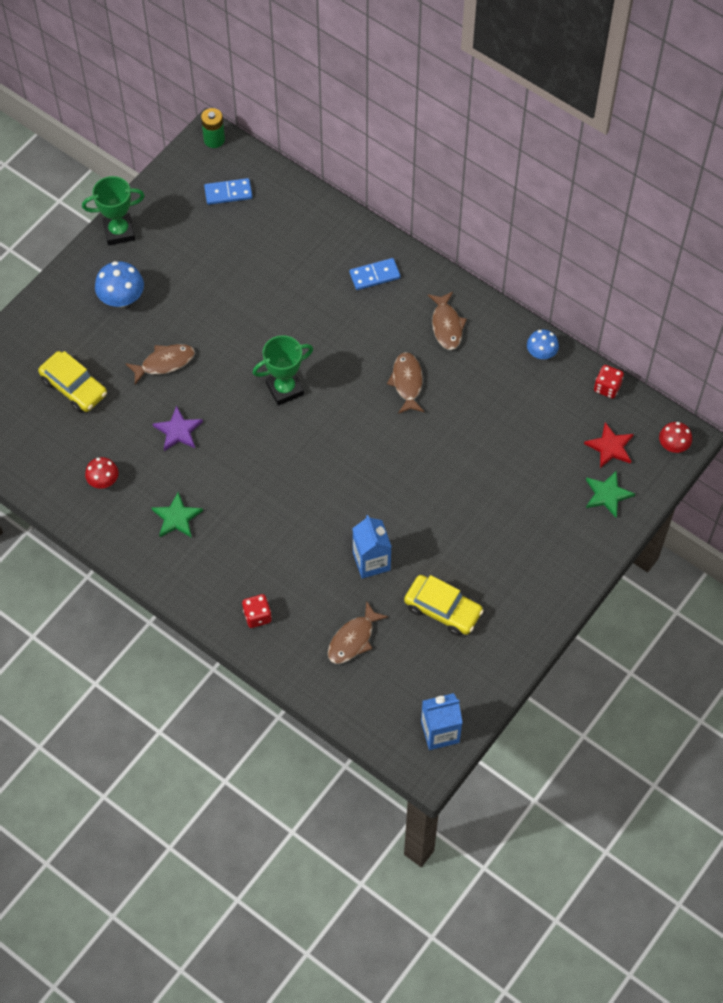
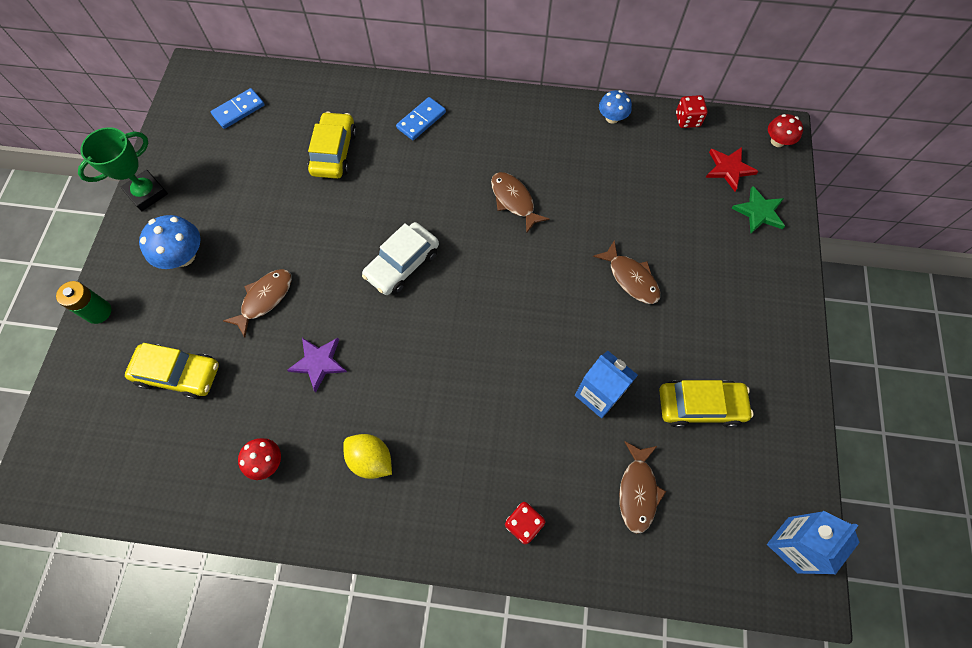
camera: 30 degrees left, 5 degrees up
green star [151,492,203,538] -> yellow lemon [343,434,392,479]
green battery [201,108,225,148] -> green battery moved to [56,281,112,324]
green trophy [253,335,313,406] -> white car [362,222,439,295]
brown fish [428,292,467,350] -> brown fish moved to [593,240,660,304]
none -> yellow car [308,112,357,179]

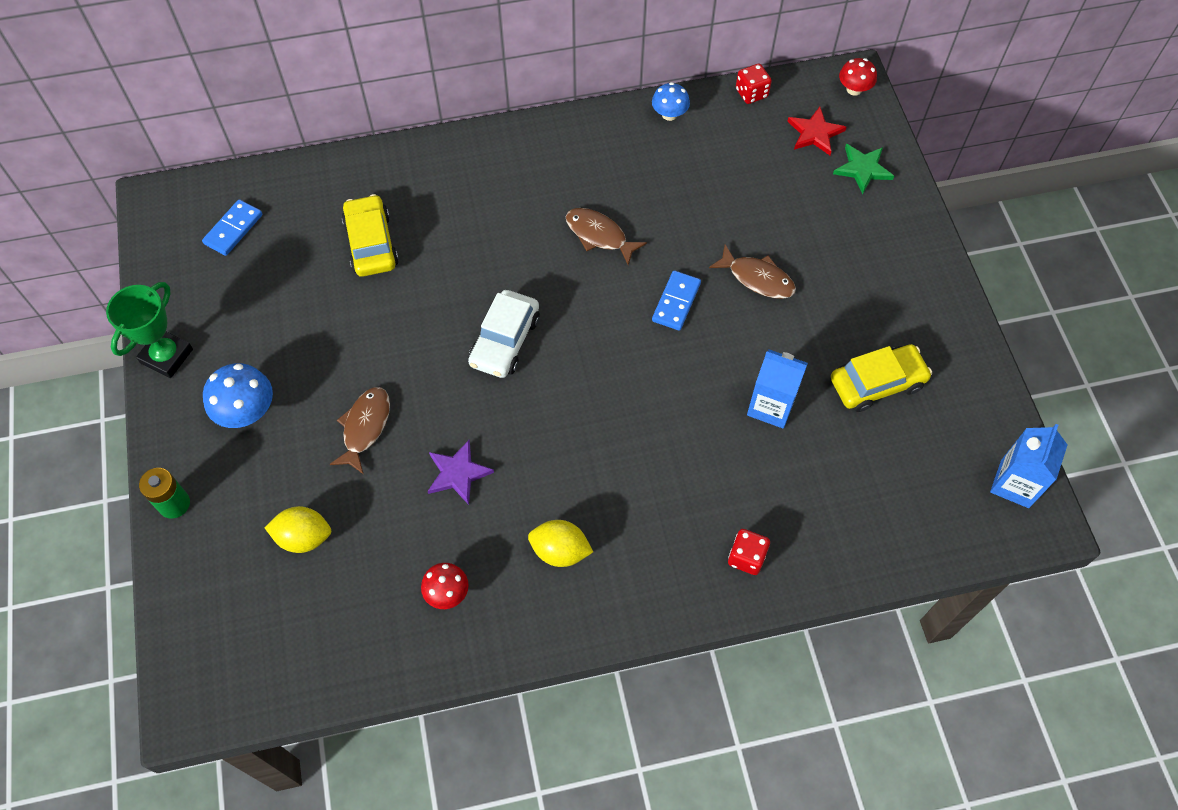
camera: 20 degrees left, 5 degrees down
yellow car [125,343,219,399] -> yellow lemon [265,506,331,553]
blue domino [396,97,446,140] -> blue domino moved to [652,271,701,331]
brown fish [619,441,666,534] -> none

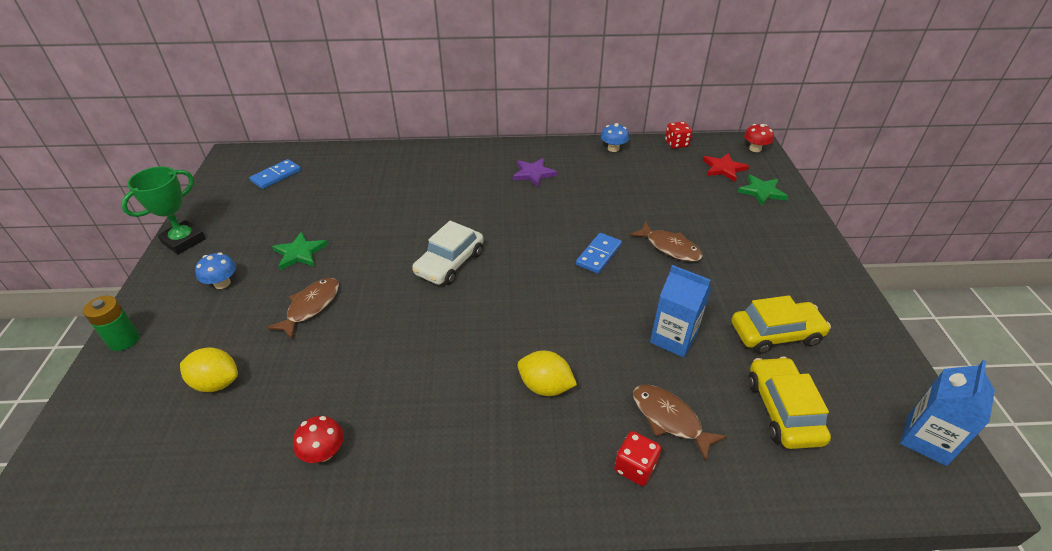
camera: 10 degrees right, 20 degrees down
blue mushroom [203,363,273,428] -> blue mushroom [195,253,236,289], size x0.65
yellow car [342,194,399,277] -> yellow car moved to [748,357,831,449]
purple star [428,440,494,505] -> purple star moved to [512,158,558,187]
yellow lemon [528,520,593,567] -> yellow lemon moved to [517,351,577,396]
brown fish [566,208,647,265] -> brown fish moved to [633,385,727,462]
none -> green star [272,231,328,270]

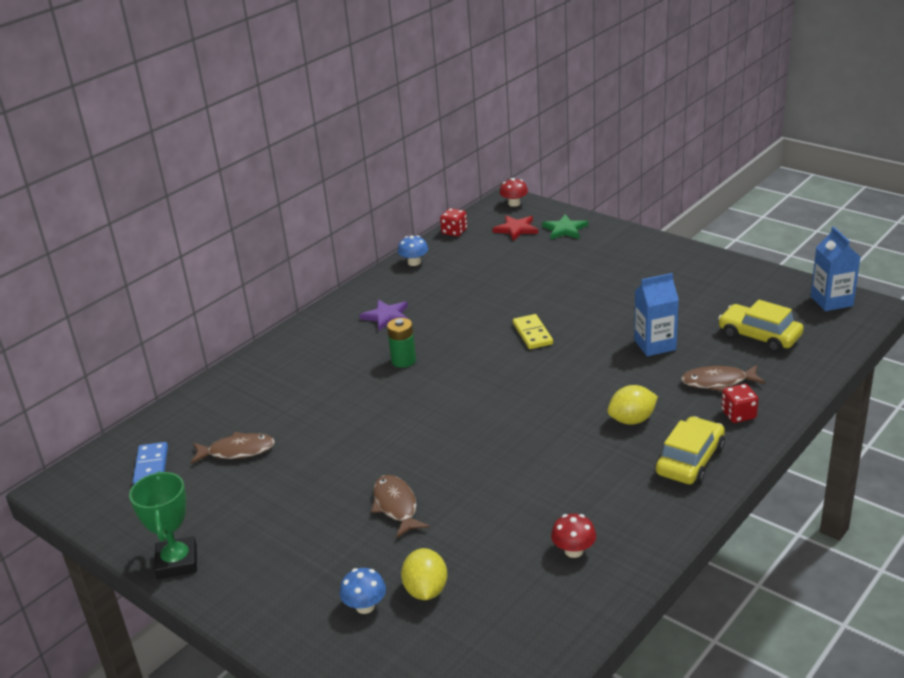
camera: 45 degrees left, 10 degrees down
green battery [83,296,139,351] -> green battery moved to [387,318,416,368]
yellow lemon [180,347,238,392] -> yellow lemon turned 60 degrees counterclockwise [401,548,447,600]
blue mushroom [195,253,236,289] -> blue mushroom moved to [340,568,386,614]
green star [272,231,328,270] -> none
white car [412,221,484,285] -> none
blue domino [576,233,622,274] -> yellow domino [513,314,553,349]
brown fish [630,221,703,262] -> brown fish moved to [191,432,275,464]
yellow car [732,295,831,354] -> yellow car moved to [655,416,725,485]

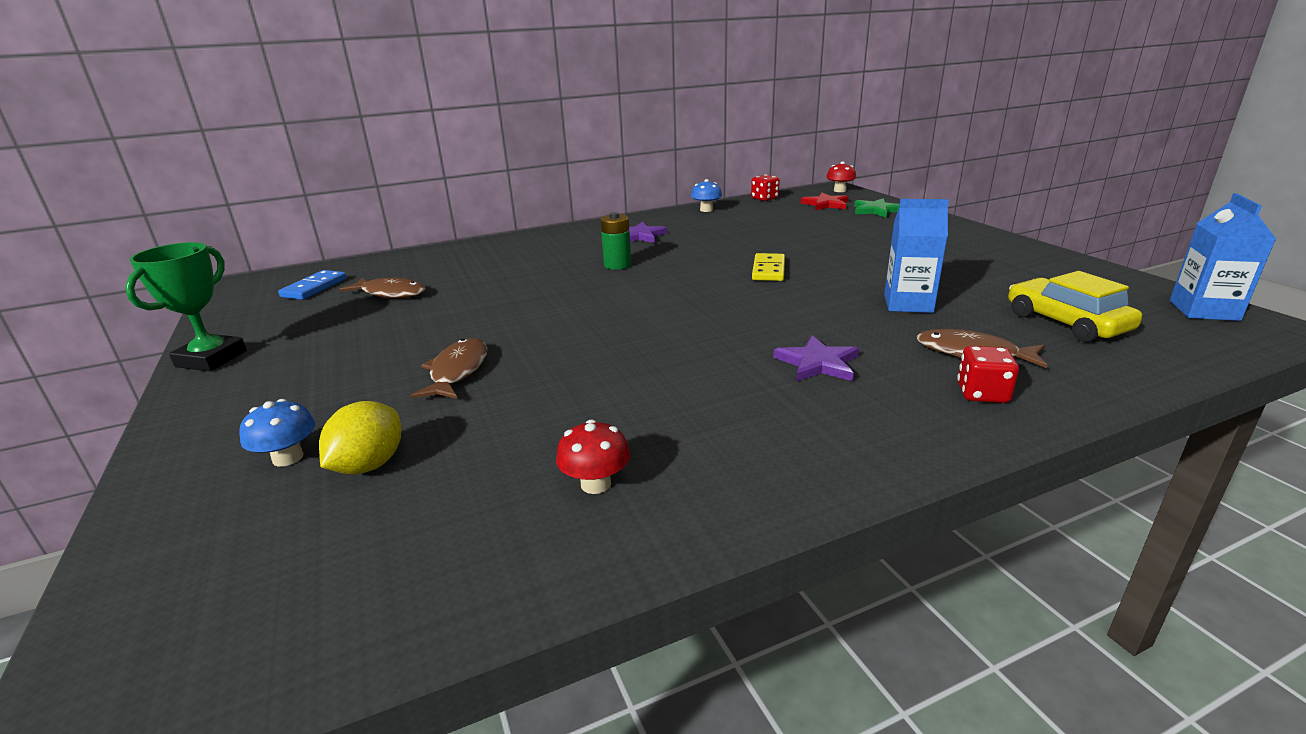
camera: 25 degrees right, 5 degrees down
yellow lemon [607,385,658,425] -> purple star [773,335,859,382]
yellow car [655,416,725,485] -> none

